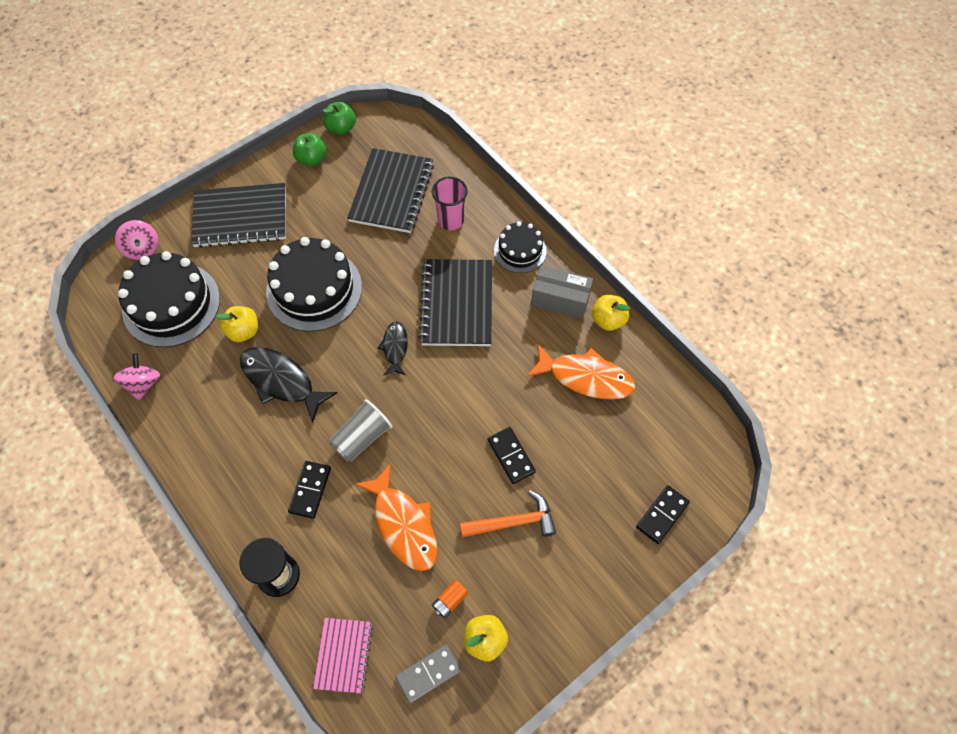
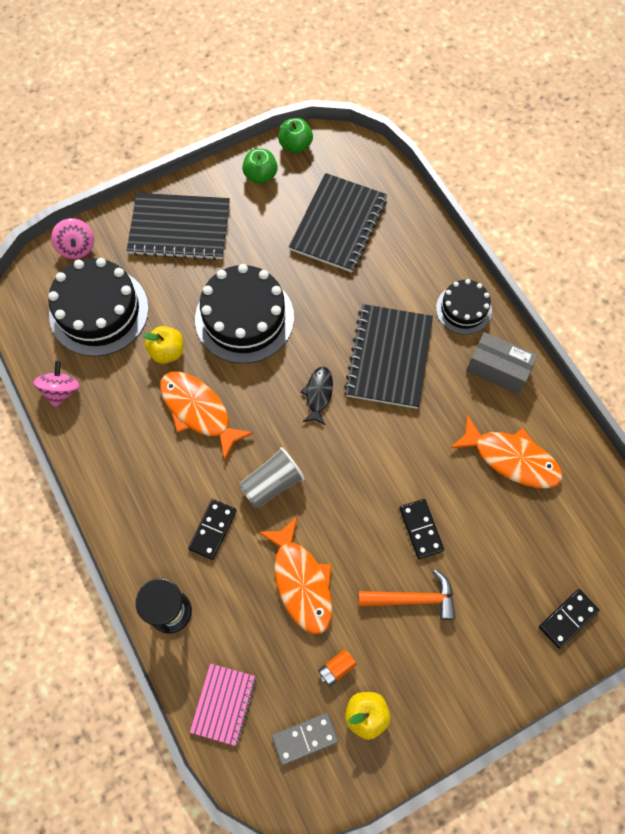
camera: 10 degrees right, 5 degrees up
black fish [240,347,337,423] -> orange fish [160,371,254,461]
pink cup [432,177,468,230] -> none
yellow apple [592,295,630,331] -> none

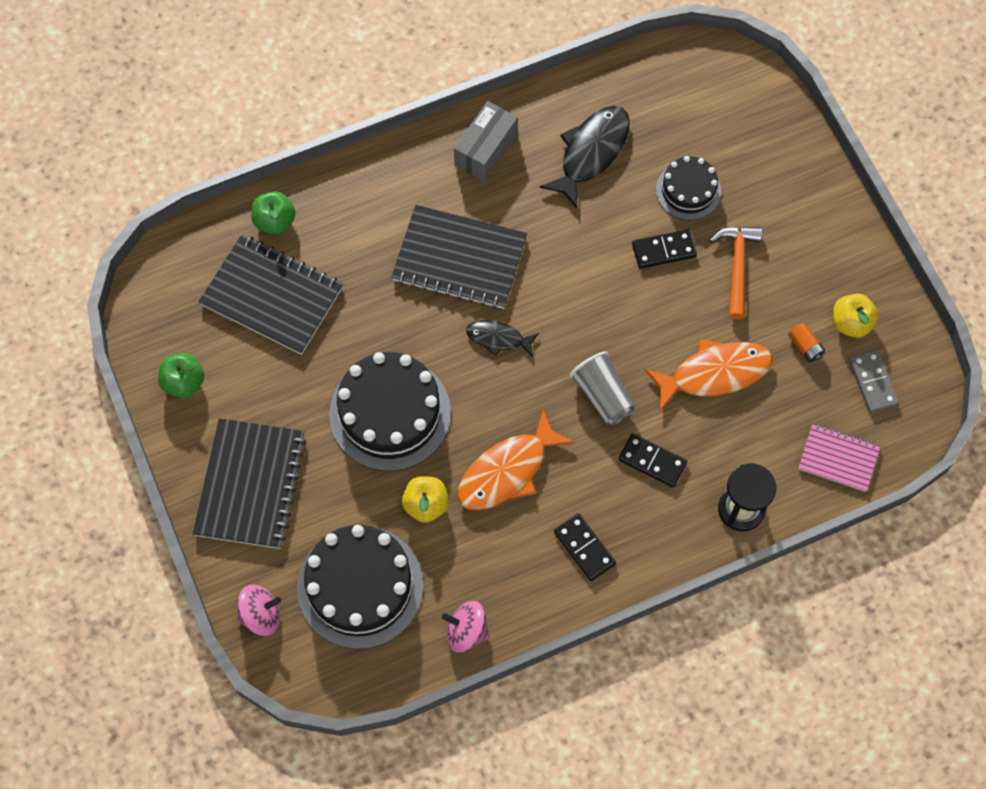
camera: 85 degrees left, 0 degrees up
green apple [278,118,313,153] -> green apple moved to [251,191,296,234]
black cake [436,279,492,335] -> black cake moved to [656,156,721,220]
orange fish [450,415,563,488] -> black fish [540,106,630,209]
black domino [539,589,599,649] -> black domino moved to [554,513,616,581]

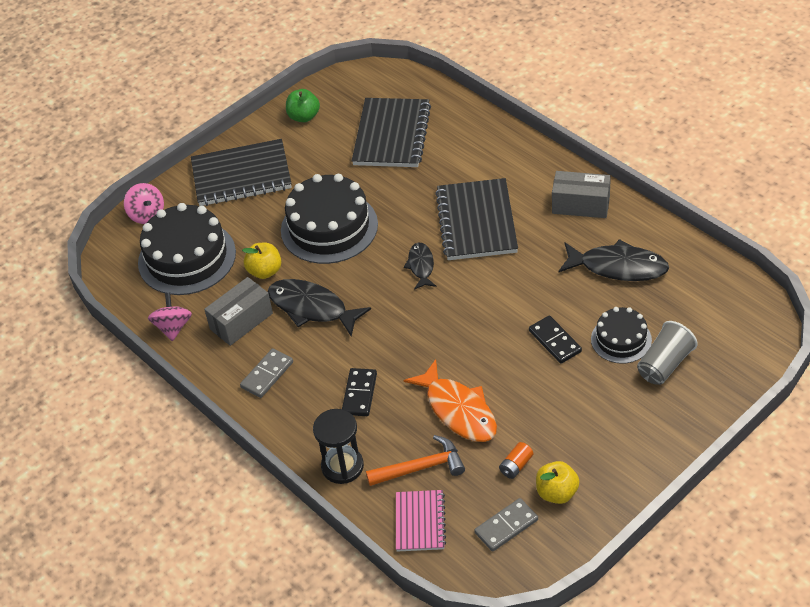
camera: 75 degrees right, 20 degrees down
green apple [251,191,296,234] -> none
orange fish [457,410,574,510] -> black fish [268,279,371,336]
black domino [554,513,616,581] -> grey domino [240,348,293,398]
grey cup [569,351,636,425] -> grey cup moved to [637,321,698,385]
orange hammer [710,227,762,320] -> orange hammer moved to [366,435,465,486]
none -> grey box [204,277,273,346]

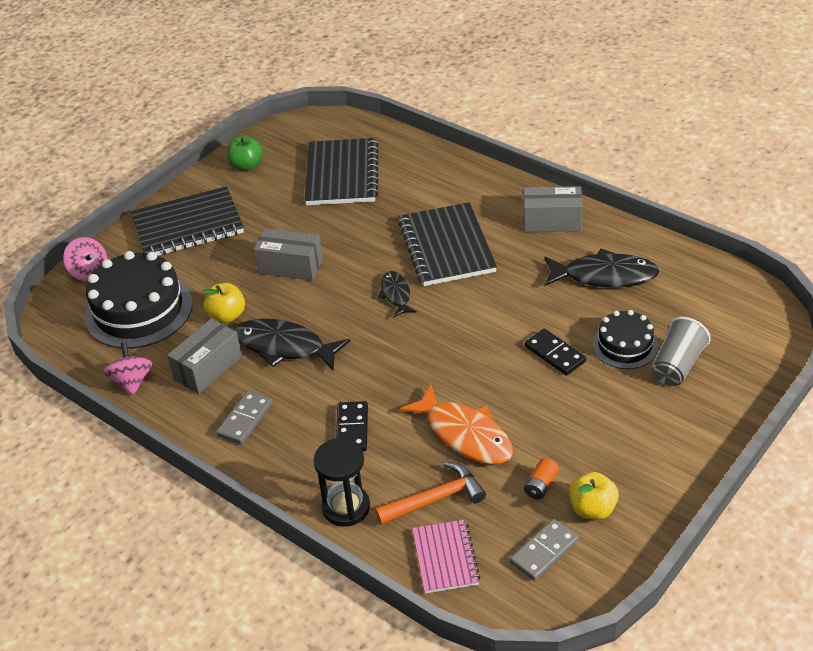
camera: 10 degrees left, 5 degrees down
black cake [281,174,378,264] -> grey box [254,228,323,281]

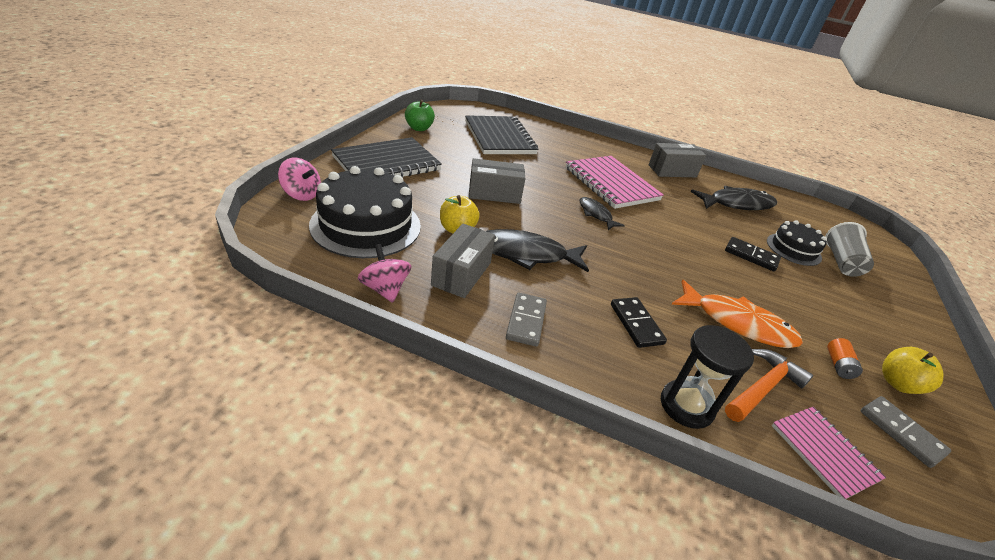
camera: 25 degrees left, 5 degrees down
black notebook [399,202,497,286] -> pink notebook [565,156,664,209]
grey domino [510,519,579,581] -> grey domino turned 60 degrees counterclockwise [861,396,951,468]

